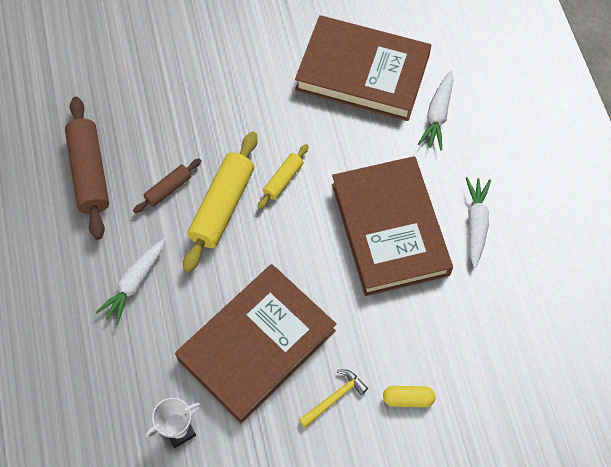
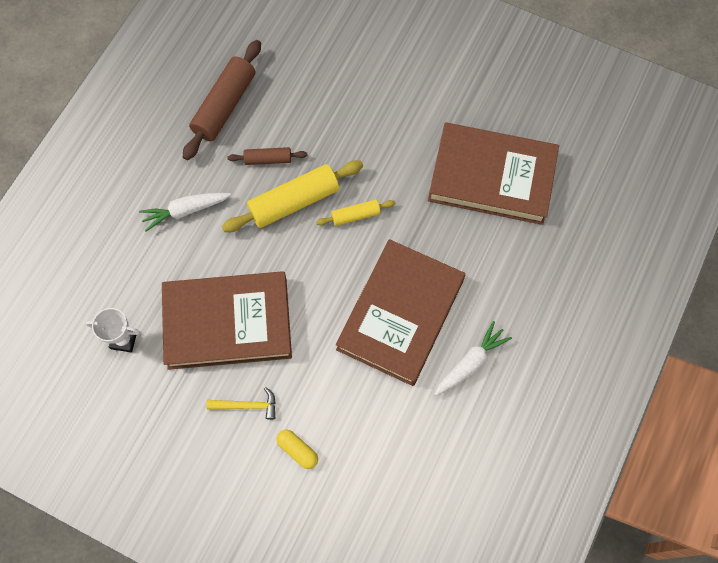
camera: 40 degrees right, 5 degrees up
brown book [295,15,432,121] -> brown book turned 45 degrees counterclockwise [428,122,559,225]
white carrot [418,70,453,150] -> none

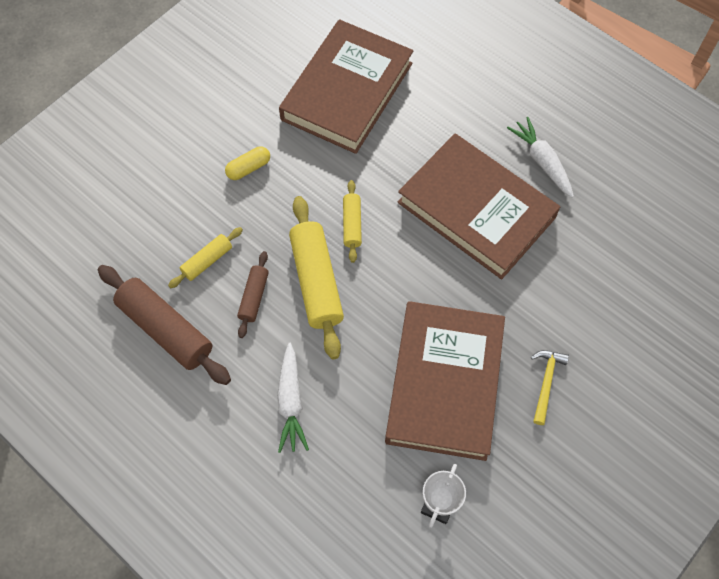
camera: 75 degrees left, 5 degrees down
yellow capsule [277,430,318,469] -> yellow capsule moved to [225,146,270,180]
none -> yellow rolling pin [168,227,243,288]

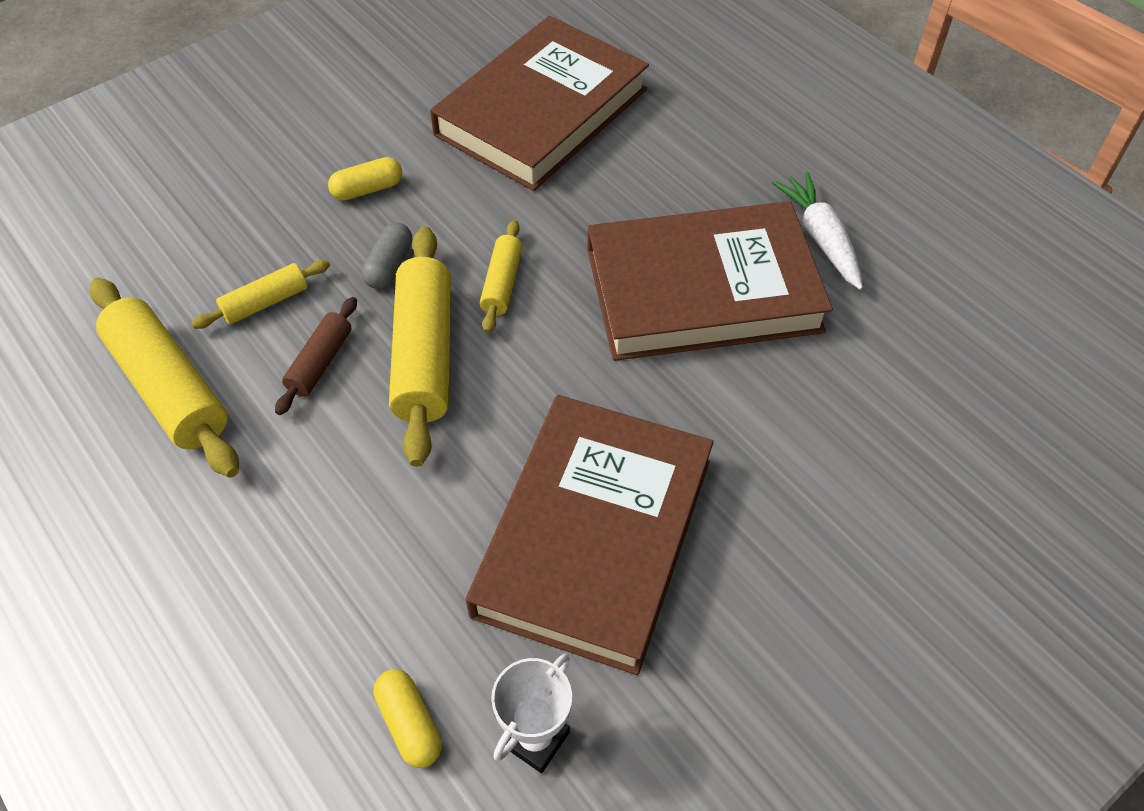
camera: 10 degrees right, 10 degrees down
brown rolling pin [98,265,231,385] -> yellow rolling pin [90,278,239,478]
white carrot [277,343,309,453] -> none
brown book [397,134,560,279] -> brown book turned 60 degrees counterclockwise [587,201,833,361]
yellow hammer [531,350,569,425] -> none
none -> grey capsule [362,223,412,289]
none -> yellow capsule [374,669,442,768]

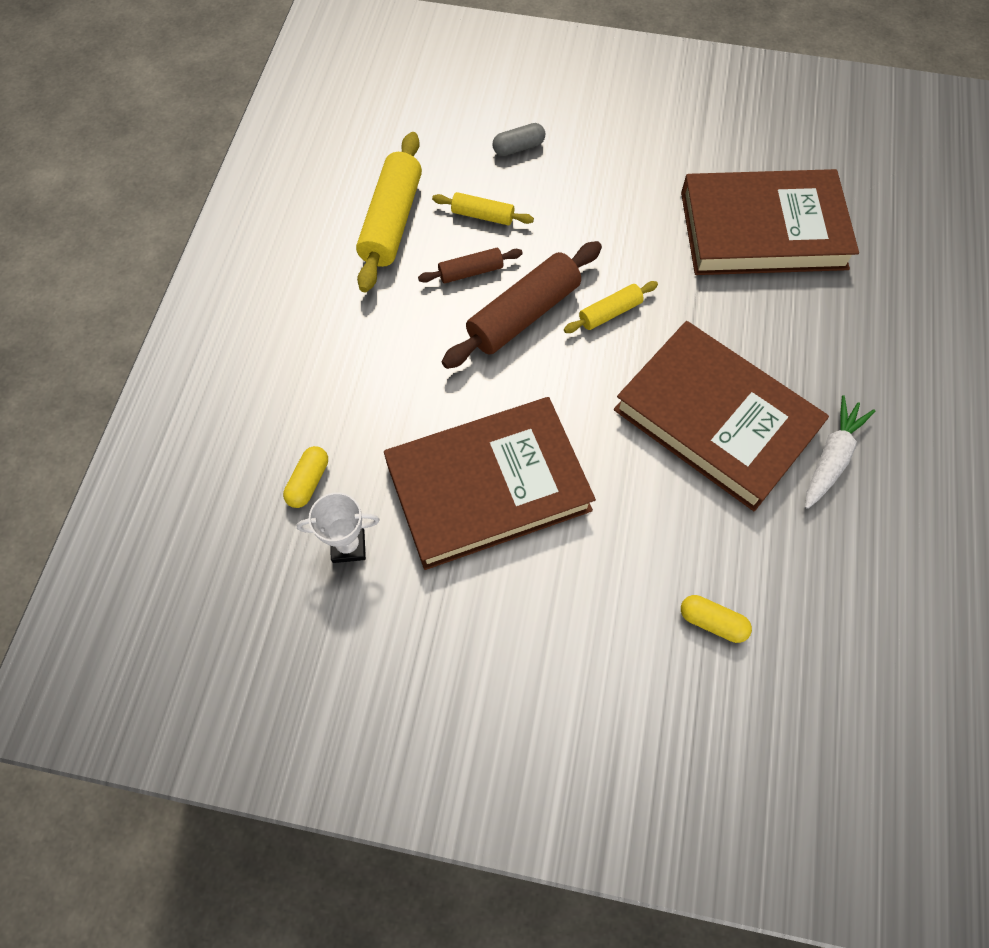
camera: 50 degrees right, 10 degrees up
yellow capsule [328,157,402,201] -> yellow capsule moved to [681,595,752,643]
grey capsule [362,223,412,289] -> grey capsule moved to [493,123,545,156]
yellow rolling pin [389,226,451,467] -> brown rolling pin [442,241,602,369]

